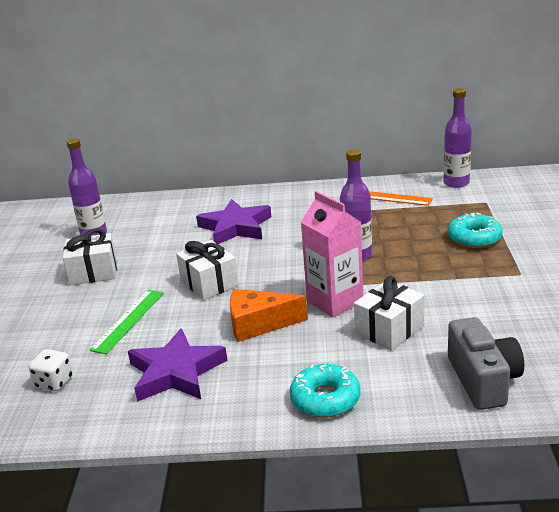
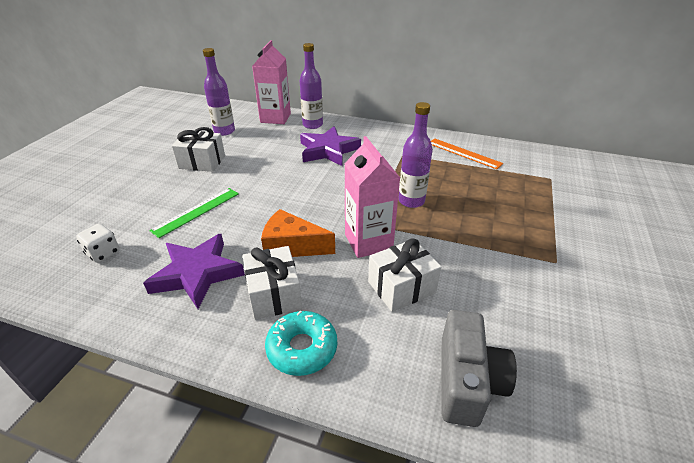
camera: 15 degrees right, 10 degrees up
white gift [176,240,239,300] -> white gift moved to [243,246,302,320]
purple bottle [444,88,472,188] -> purple bottle moved to [300,43,323,129]
turquoise donut [448,213,503,248] -> none
none -> pink carton [252,40,291,124]

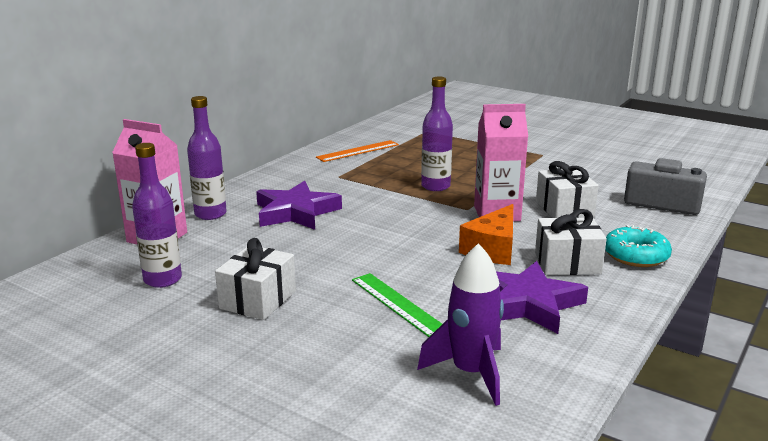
camera: 75 degrees left, 15 degrees down
white dice [76,224,120,263] -> purple rocket [417,243,504,406]

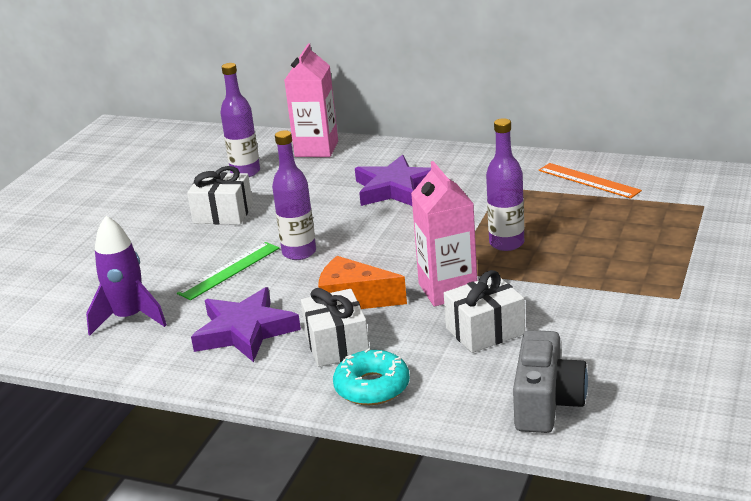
camera: 80 degrees right, 5 degrees up
purple bottle [187,96,227,220] -> purple bottle moved to [272,130,316,260]

